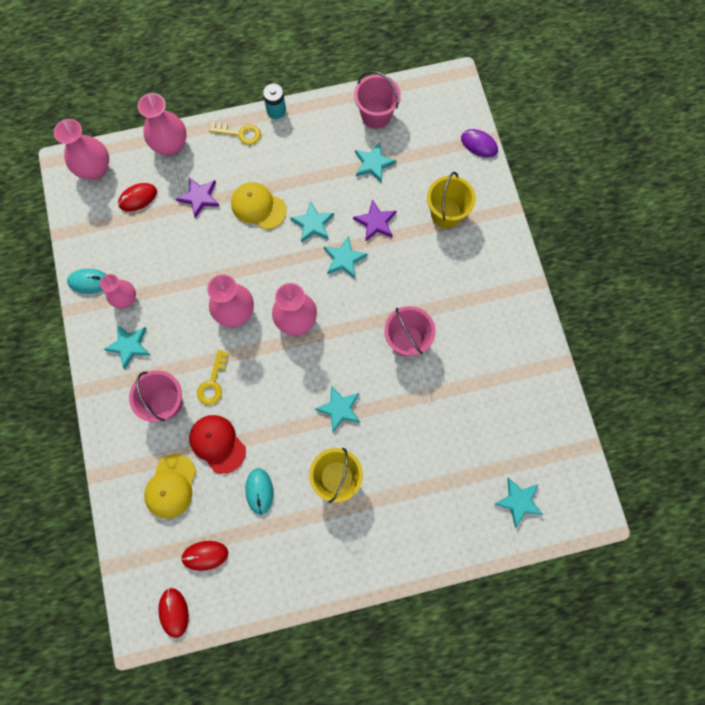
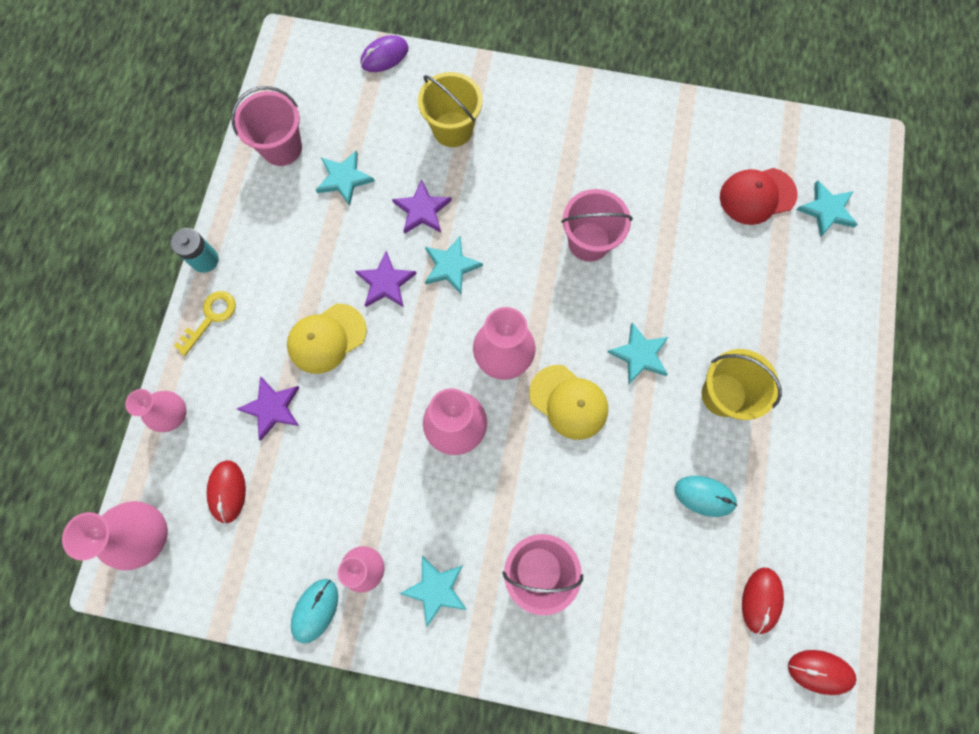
camera: 65 degrees left, 0 degrees up
pink vase [138,93,187,155] -> pink vase [125,389,186,432], size x0.66
yellow cap [144,454,196,519] -> yellow cap moved to [529,365,608,440]
red cap [189,415,246,474] -> red cap moved to [720,168,797,225]
yellow key [197,350,229,405] -> none
turquoise star [290,201,334,243] -> purple star [355,251,417,307]

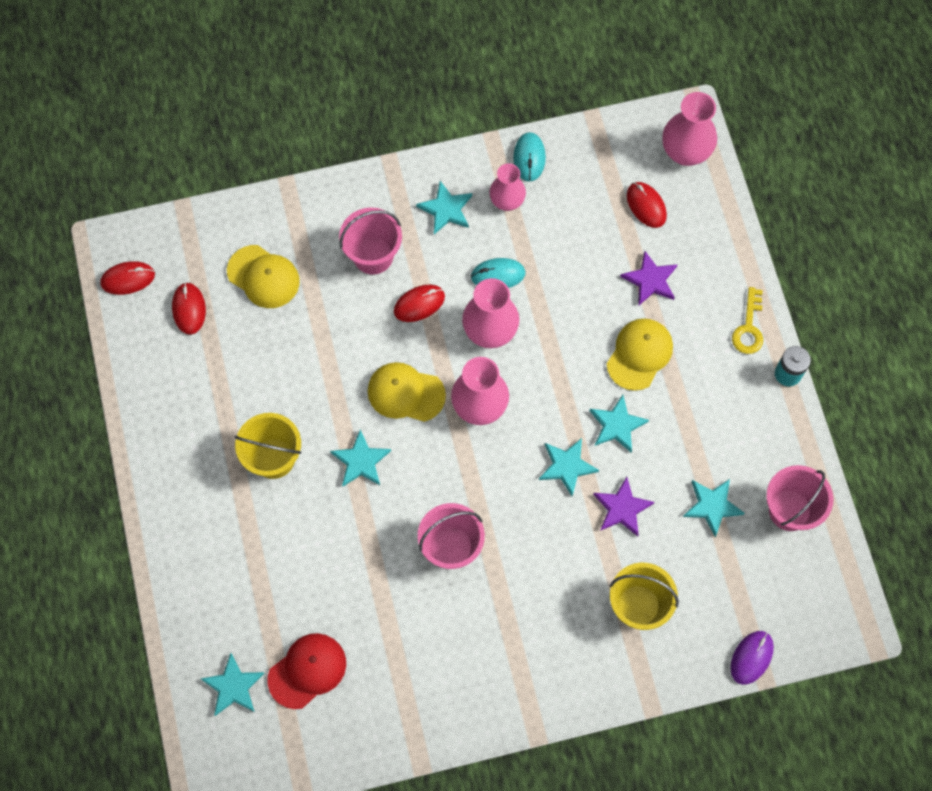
camera: 155 degrees right, 5 degrees down
pink vase [125,389,186,432] -> none
purple star [355,251,417,307] -> turquoise star [589,395,649,453]
turquoise mouse [675,476,737,517] -> turquoise mouse moved to [471,258,526,288]
none -> yellow cap [227,245,300,308]
none -> red mouse [394,284,445,322]

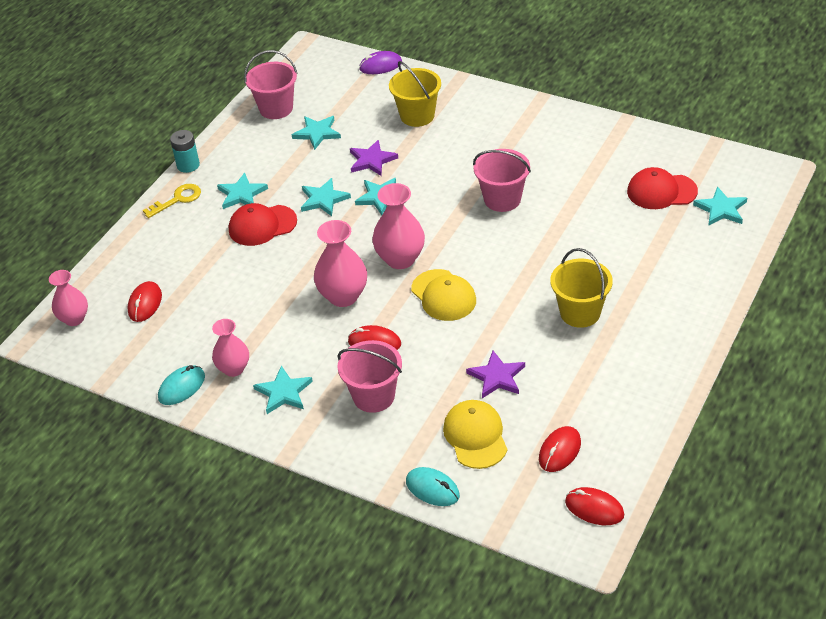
camera: 135 degrees left, 25 degrees down
turquoise star [330,429,391,487] -> turquoise star moved to [217,173,268,209]
turquoise mouse [471,258,526,288] -> turquoise mouse moved to [406,467,460,506]
yellow cap [607,318,673,391] -> red cap [229,203,297,246]
purple star [620,251,678,305] -> purple star moved to [466,351,525,398]
pink vase [662,92,717,166] -> pink vase [49,270,88,326], size x0.66

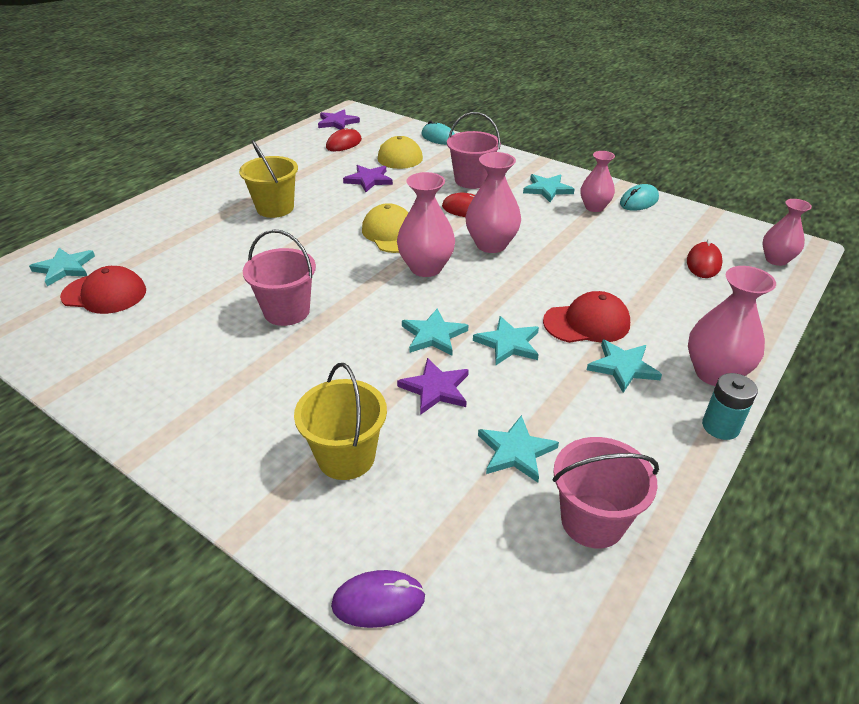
camera: 175 degrees left, 5 degrees down
yellow key [143,184,201,218] -> pink vase [688,266,776,386]
red mouse [565,487,624,525] -> purple star [318,109,360,130]

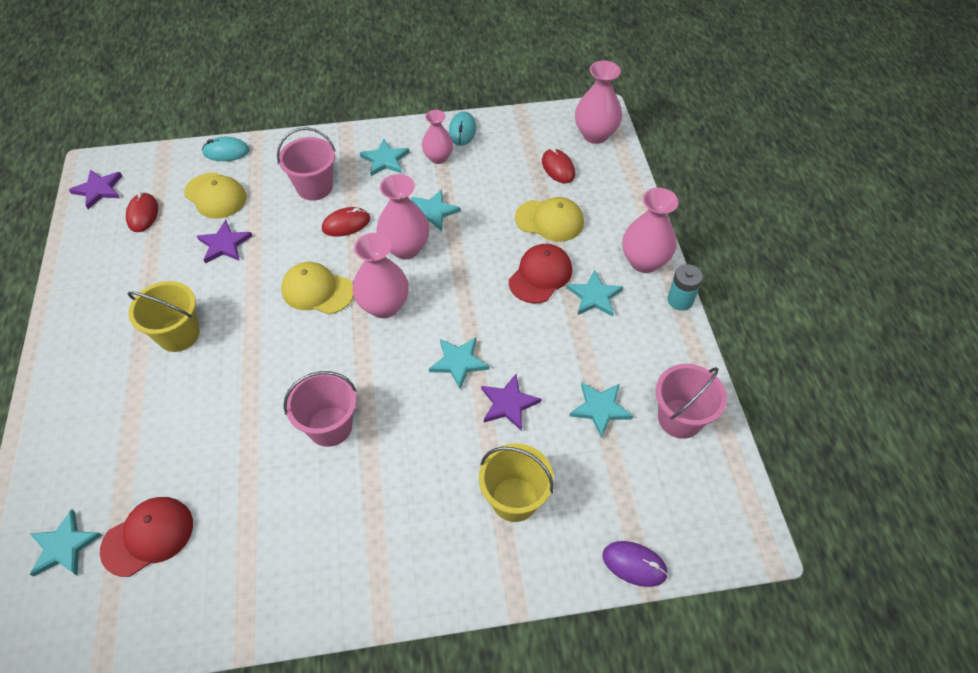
camera: 45 degrees left, 15 degrees up
purple mouse [331,570,426,628] -> purple mouse turned 75 degrees clockwise [602,541,668,587]
turquoise star [473,316,539,365] -> turquoise star moved to [411,189,461,232]
pink vase [763,199,812,266] -> pink vase [575,61,622,144], size x1.51
none -> yellow cap [515,197,584,242]

